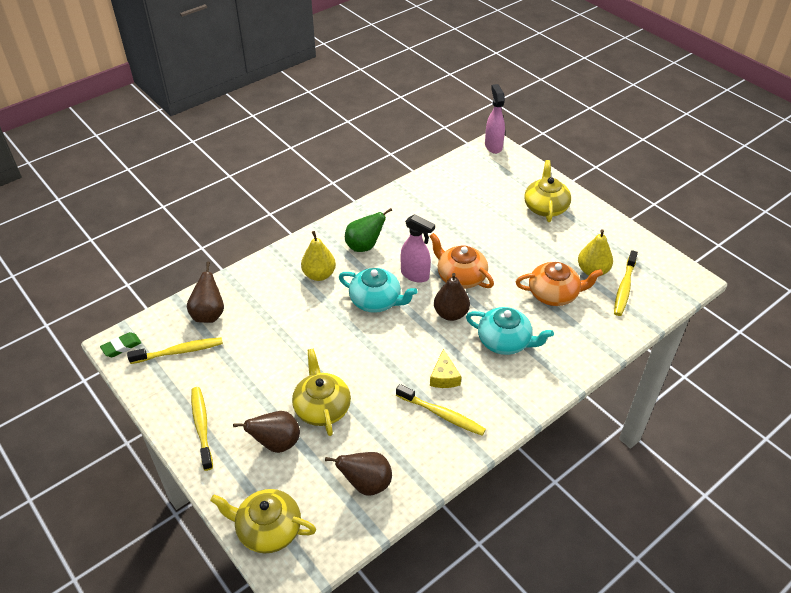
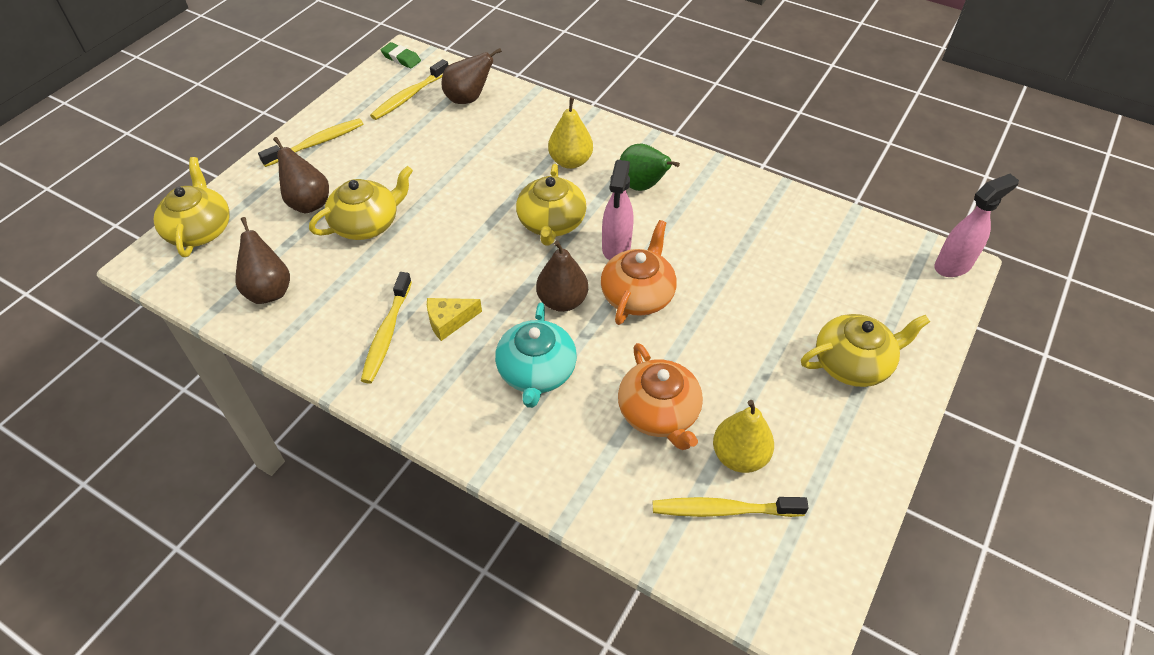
camera: 70 degrees right, 5 degrees up
yellow toothbrush [127,337,223,364] -> yellow toothbrush turned 75 degrees clockwise [370,59,449,120]
turquoise teapot [339,268,417,313] -> yellow teapot [516,164,586,246]

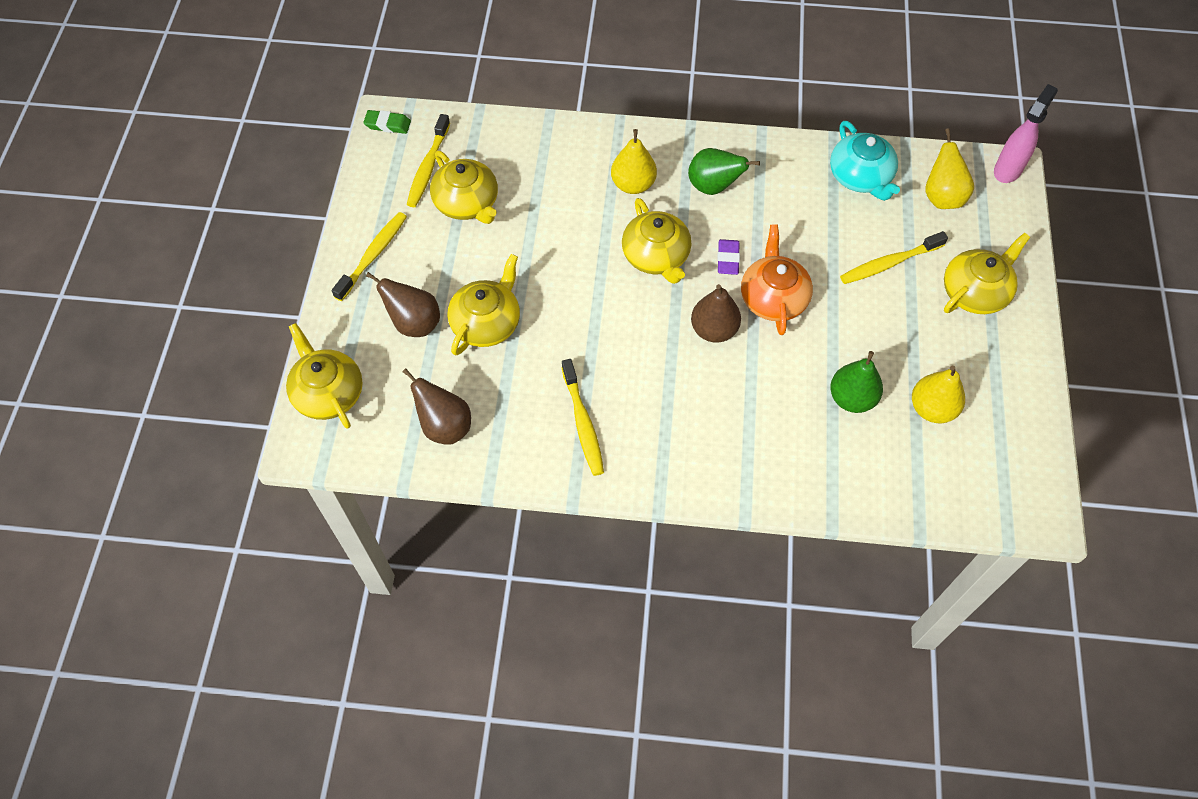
camera: 25 degrees left, 10 degrees up
yellow cheese [427,298,482,341] -> none
brown pear [442,48,502,104] -> none
turquoise teapot [495,302,577,408] -> turquoise teapot moved to [830,121,900,201]
pink spray bottle [602,160,633,260] -> purple eraser [717,239,740,275]
orange teapot [618,343,703,450] -> green pear [830,351,883,413]
yellow toothbrush [653,497,809,517] -> yellow toothbrush moved to [840,231,948,284]
none -> yellow teapot [430,151,498,224]
none -> yellow pear [925,128,974,209]

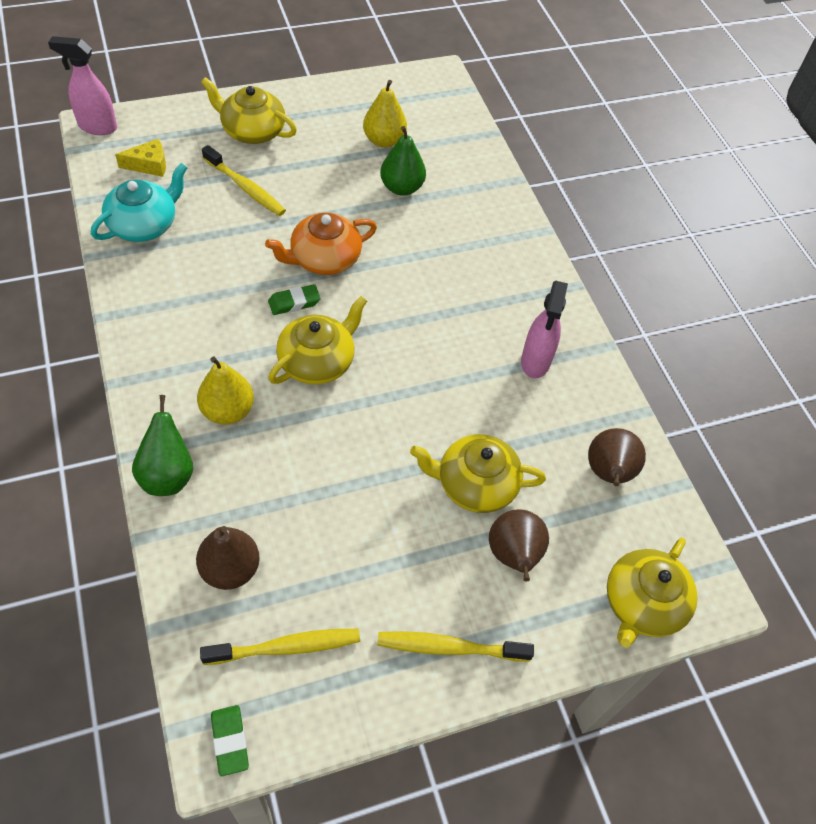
camera: 120 degrees left, 5 degrees down
yellow teapot [430,151,498,224] -> none
yellow toothbrush [562,359,604,476] -> pink spray bottle [521,281,568,378]
green pear [688,148,760,195] -> green pear moved to [132,395,193,496]
brown pear [691,284,741,343] -> brown pear moved to [196,526,260,590]
purple eraser [717,239,740,275] -> green eraser [268,284,321,315]
yellow pear [925,128,974,209] -> yellow cheese [115,139,166,177]

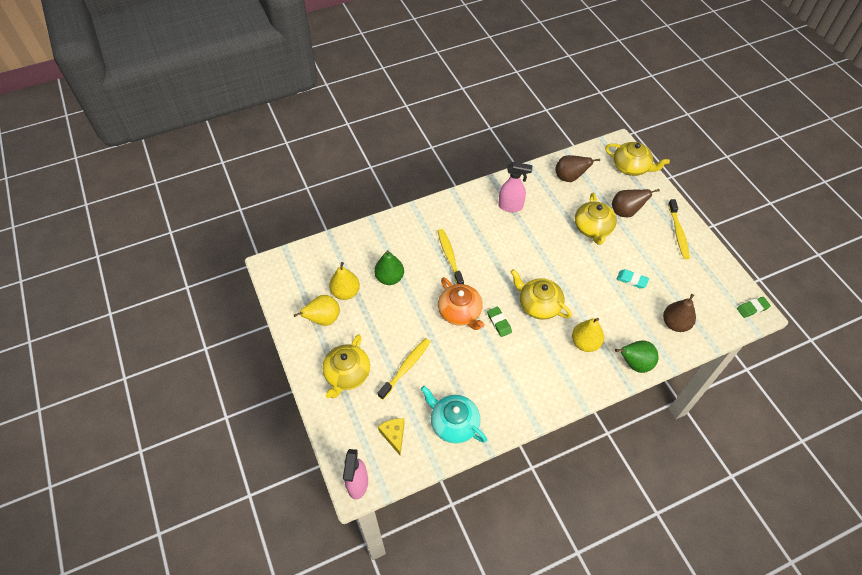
camera: 90 degrees left, 0 degrees up
yellow toothbrush [200,629,360,665] -> yellow toothbrush moved to [438,229,464,284]
none -> yellow pear [293,295,340,326]
none -> turquoise eraser [617,269,649,289]

